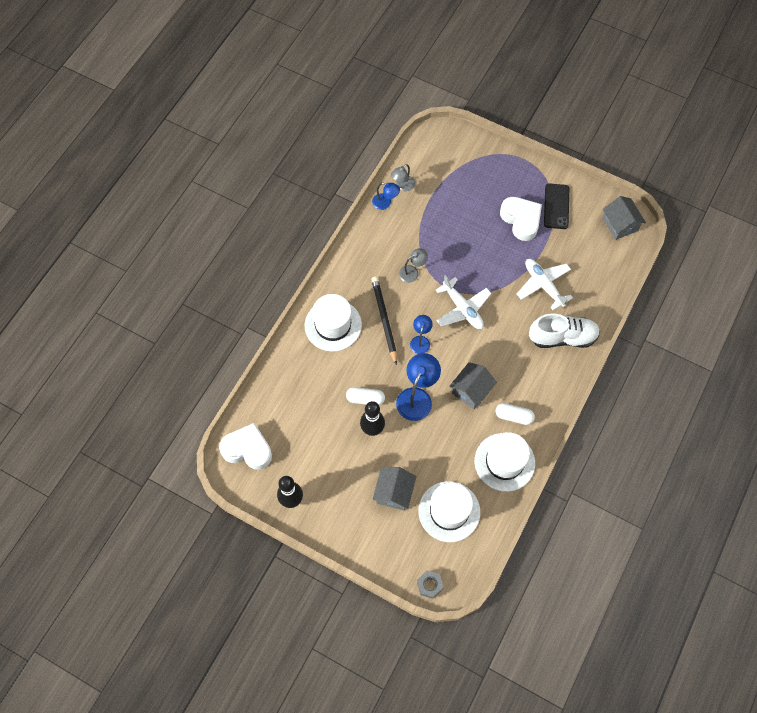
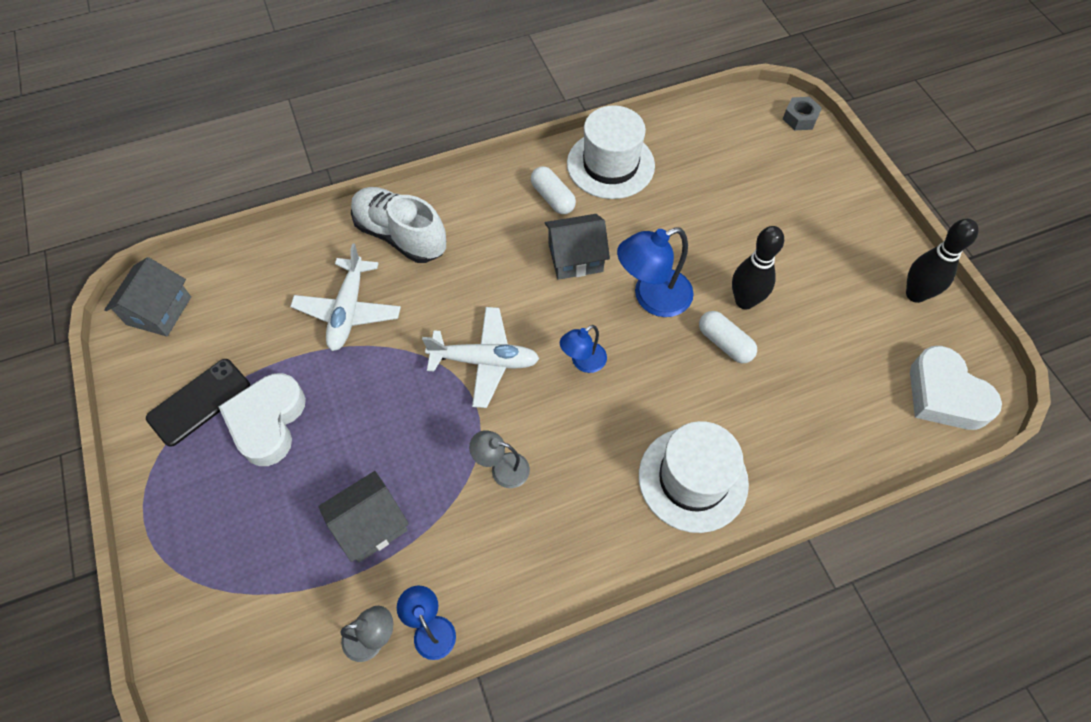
camera: 140 degrees left, 5 degrees down
black pencil [371,277,397,365] -> none
grey house [372,467,416,511] -> grey house moved to [318,471,409,563]
white hat [418,481,480,542] -> none
white plane [436,275,491,329] -> white plane turned 90 degrees clockwise [422,307,540,408]

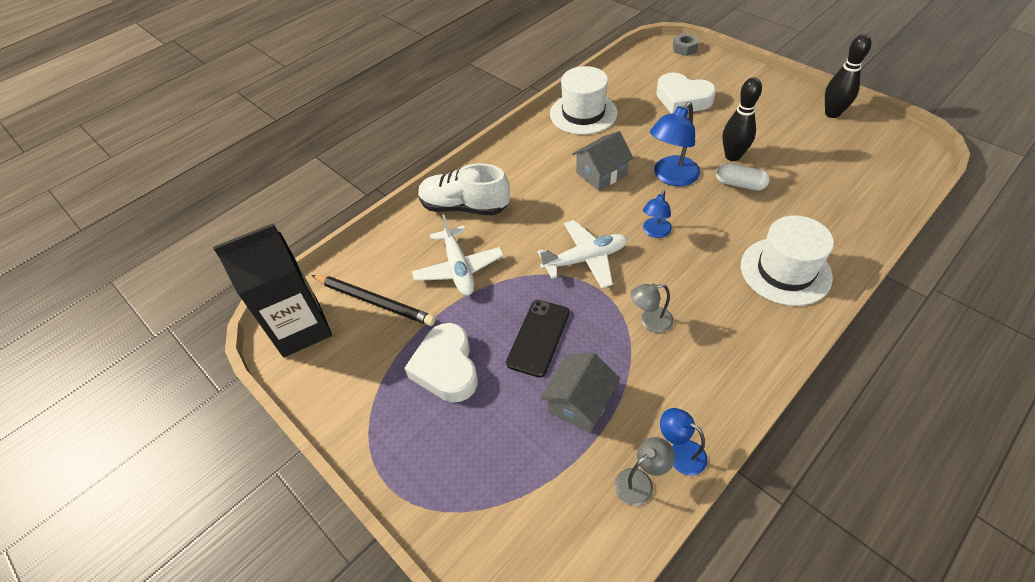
camera: 20 degrees left, 10 degrees down
grey house [104,257,191,336] -> black carton [213,223,332,357]
black phone [146,359,250,447] -> black phone moved to [506,300,570,378]
white capsule [531,166,576,214] -> none
white heart [910,346,1002,430] -> white heart moved to [656,72,716,114]
none -> black pencil [311,275,436,326]

